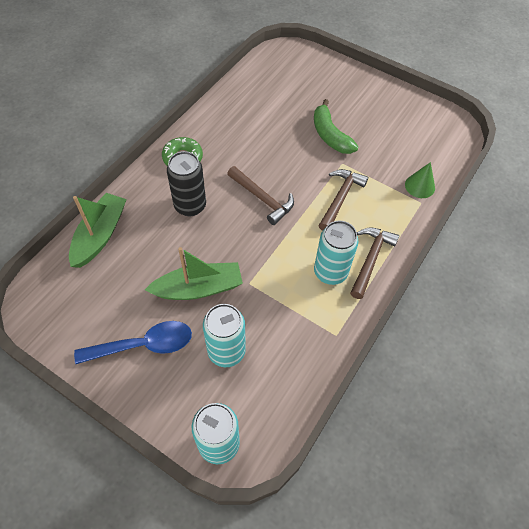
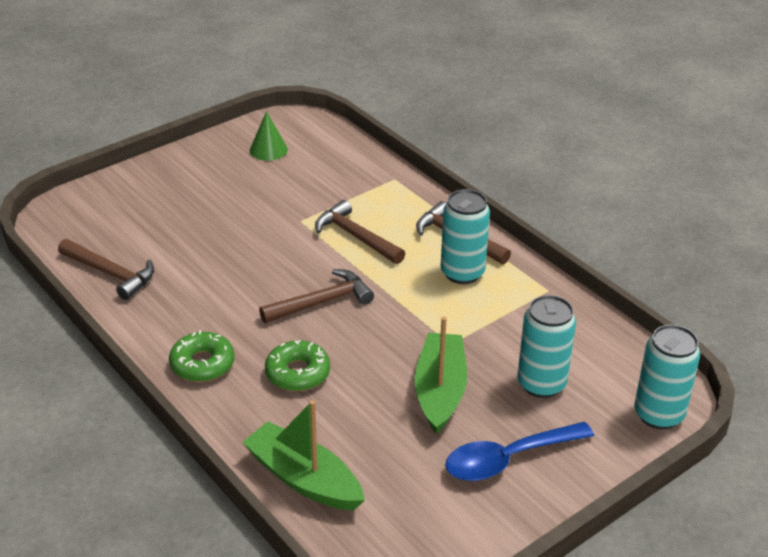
camera: 70 degrees left, 20 degrees down
blue spoon [74,321,192,364] -> blue spoon turned 120 degrees counterclockwise [445,422,594,481]
black can [167,151,206,216] -> green donut [265,340,330,391]
green banana [314,99,359,154] -> none
green cone [405,162,435,198] -> green cone moved to [250,111,288,161]
none -> brown hammer [58,239,154,300]

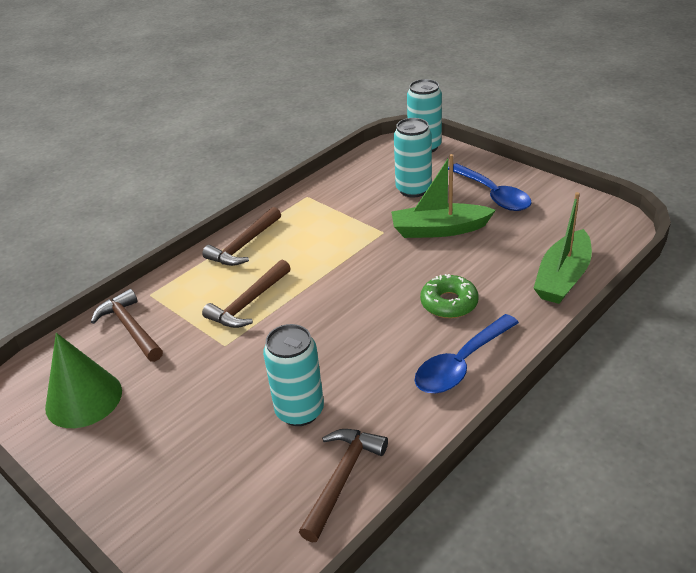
camera: 95 degrees left, 0 degrees up
green donut [169,330,235,382] -> blue spoon [415,314,519,393]
green cone [250,111,288,161] -> green cone [45,333,122,428], size x1.65
brown hammer [259,269,374,323] -> brown hammer moved to [91,289,163,362]
turquoise can [441,189,490,284] -> turquoise can moved to [263,324,324,426]

